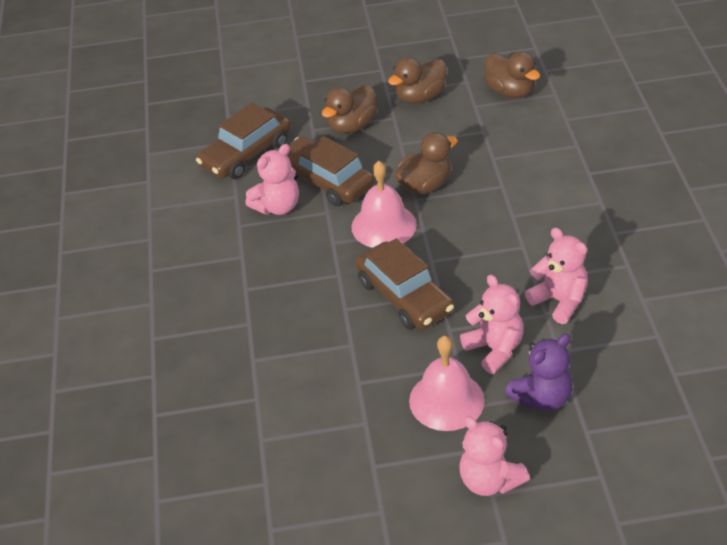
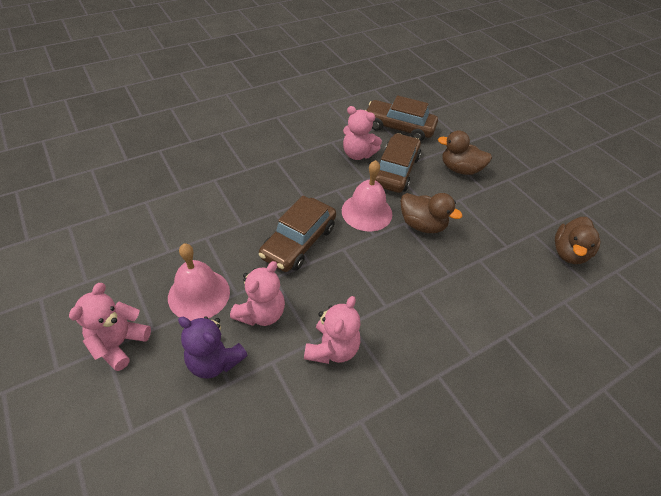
camera: 60 degrees right, 5 degrees up
brown duck [388,57,447,104] -> none

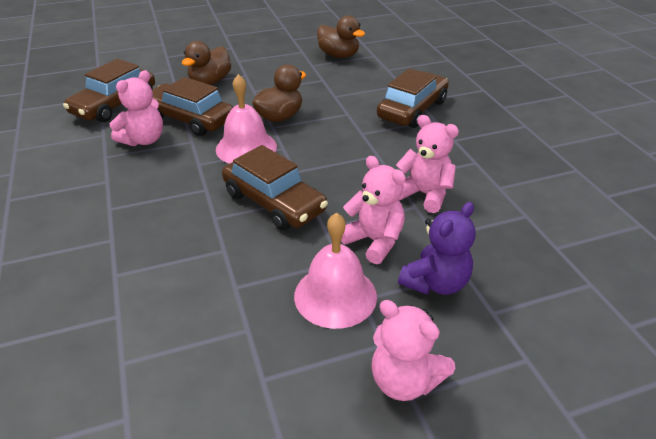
camera: 75 degrees left, 10 degrees down
none -> brown car [377,68,449,128]

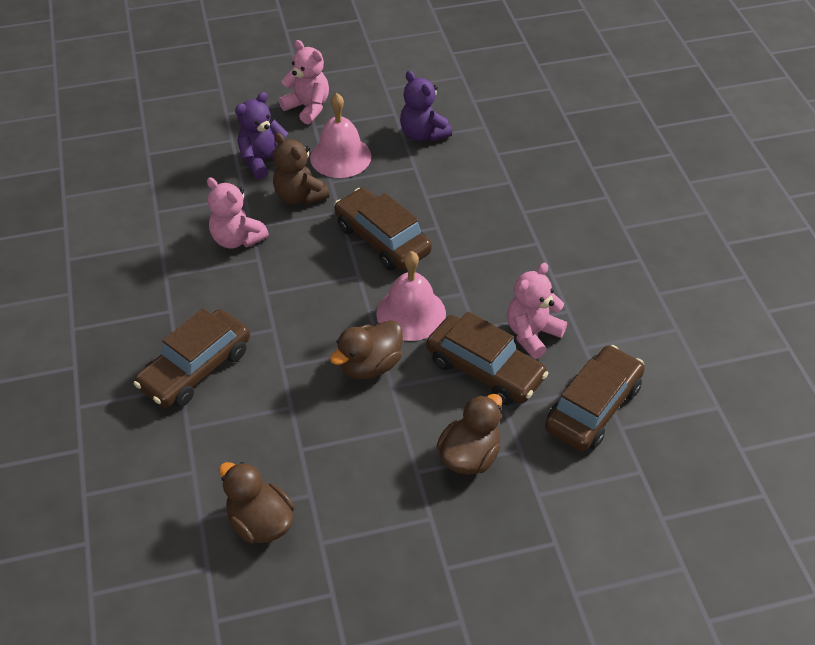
camera: 175 degrees left, 10 degrees up
pink teddy bear [341,156,406,264] -> brown teddy bear [273,133,330,205]
none -> purple teddy bear [400,71,452,142]

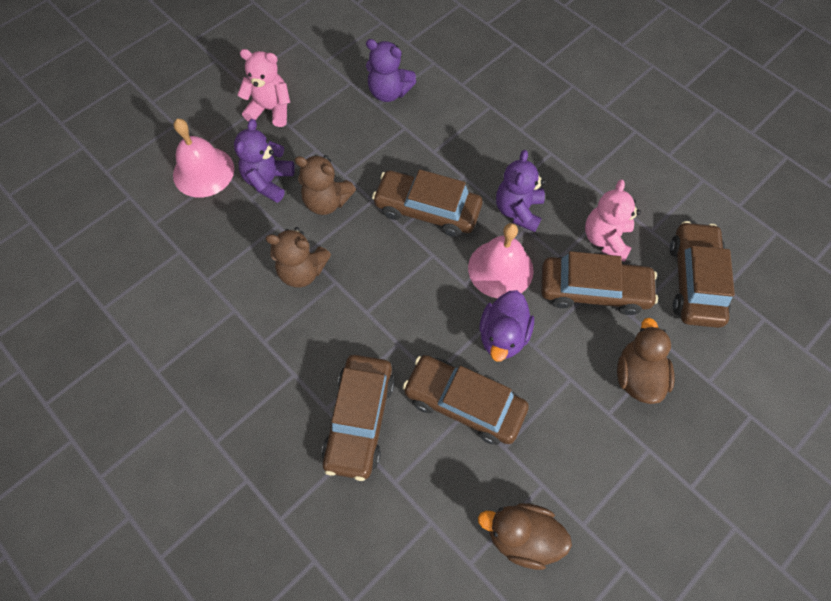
camera: 30 degrees left, 15 degrees up
pink teddy bear [207,177,269,249] -> brown teddy bear [265,227,331,288]
pink bell [310,93,371,178] -> pink bell moved to [173,119,234,198]
brown duck [330,320,403,379] -> purple duck [480,290,534,362]
none -> brown car [403,355,529,445]
none -> purple teddy bear [496,150,545,232]

